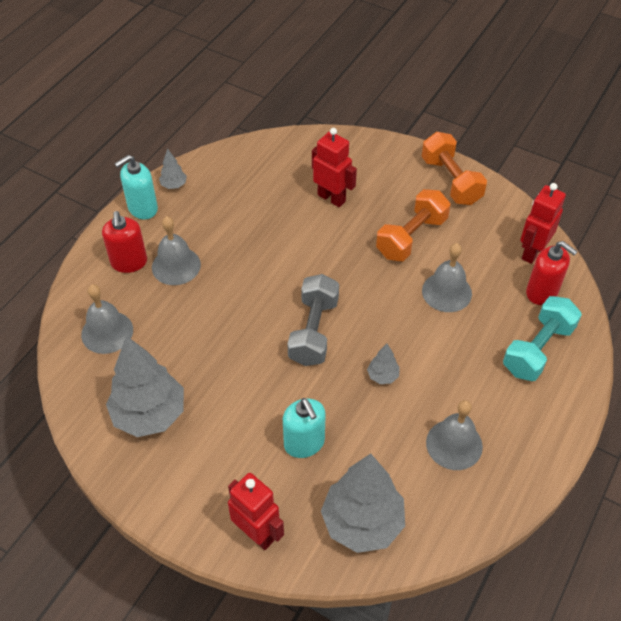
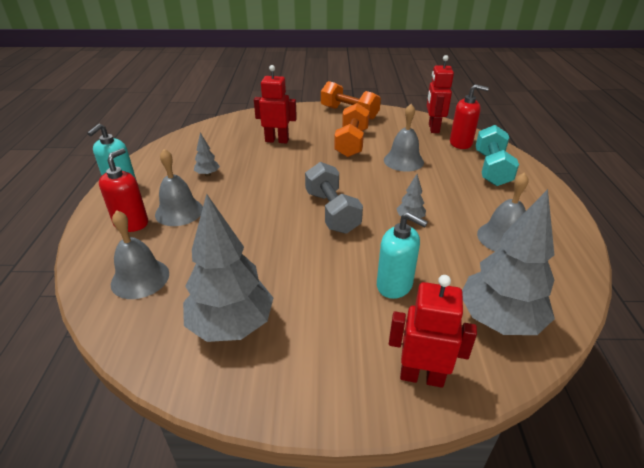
camera: 30 degrees left, 15 degrees down
red soap dispenser [102,211,147,273] -> red soap dispenser turned 120 degrees counterclockwise [99,148,148,232]
grey tree [159,148,187,189] -> grey tree moved to [194,133,220,176]

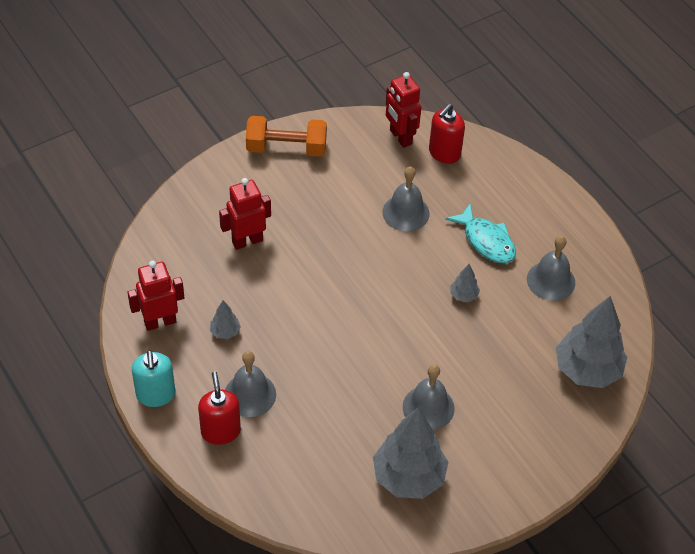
camera: 35 degrees left, 15 degrees up
grey bell [111,210,169,299] -> grey bell moved to [403,365,455,430]
grey dumbbell [305,162,363,234] -> none
orange dumbbell [334,103,370,157] -> none
turquoise soap dispenser [377,212,428,299] -> none
red robot [389,275,477,388] -> red robot moved to [127,261,185,331]
red soap dispenser [450,84,489,149] -> red soap dispenser turned 150 degrees clockwise [429,104,465,164]
turquoise dumbbell [476,125,519,186] -> none
none -> turquoise fish [445,203,516,263]

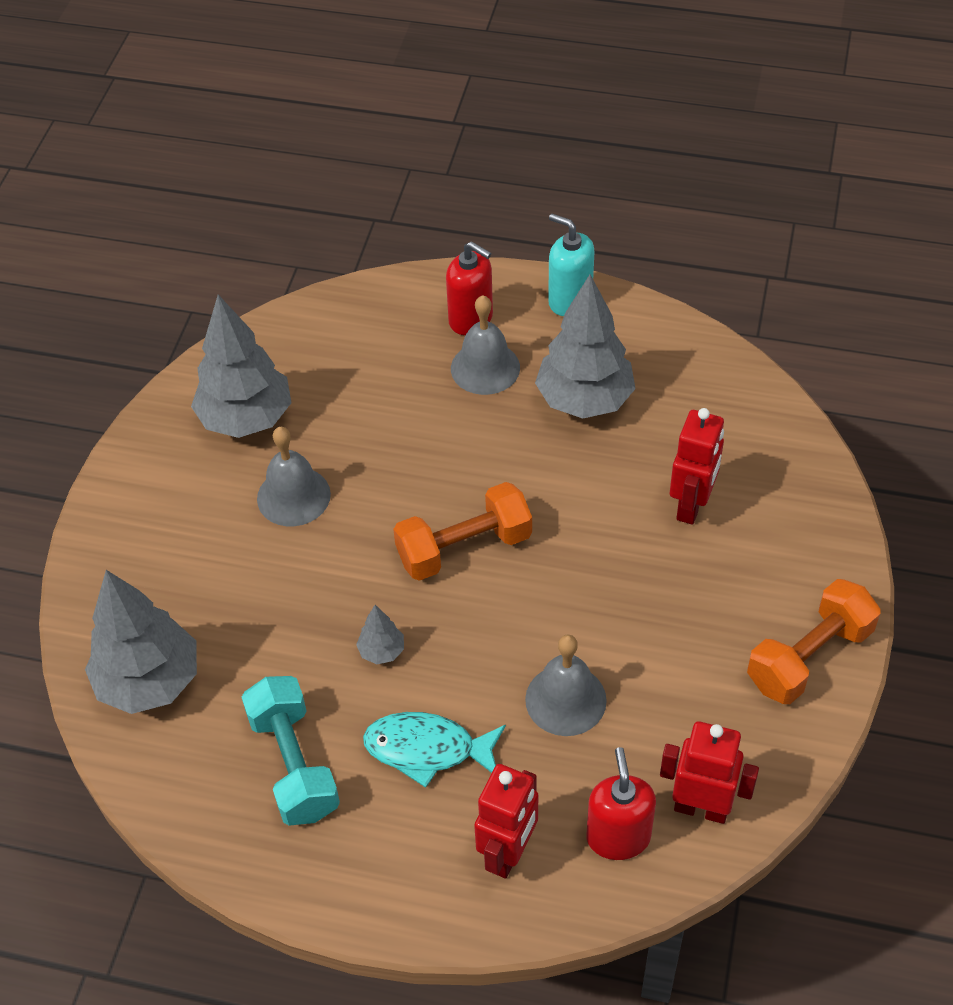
camera: 140 degrees right, 0 degrees up
red robot [127,261,185,331] -> red robot moved to [474,764,538,879]
grey tree [210,300,241,339] -> grey tree [535,275,636,419], size x2.29
grey bell [527,236,575,301] -> turquoise dumbbell [242,676,340,826]
none -> orange dumbbell [393,482,532,581]

